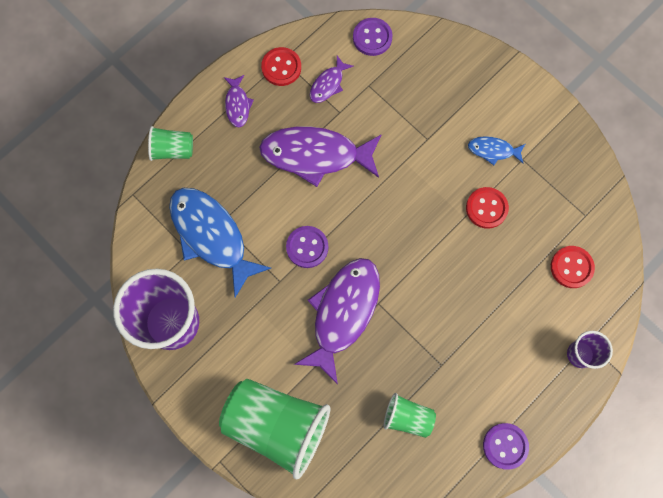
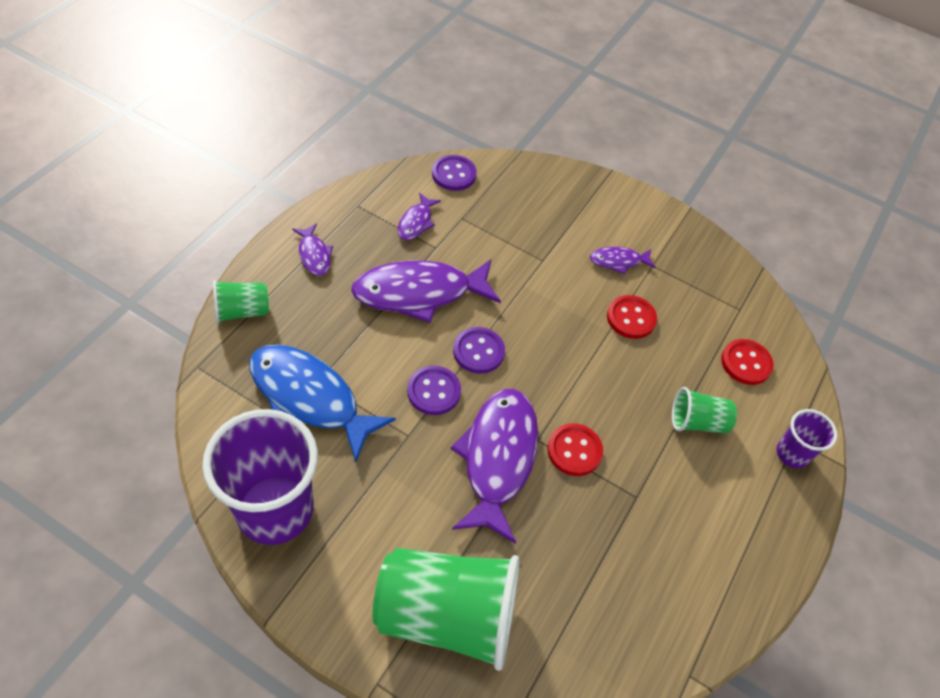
camera: 20 degrees left, 20 degrees down
red button [261,47,301,86] -> red button moved to [547,423,603,476]
green cup [384,393,436,438] -> green cup moved to [672,387,737,434]
blue fish [468,136,525,165] -> purple fish [590,247,656,274]
purple button [483,423,529,469] -> purple button moved to [453,327,505,374]

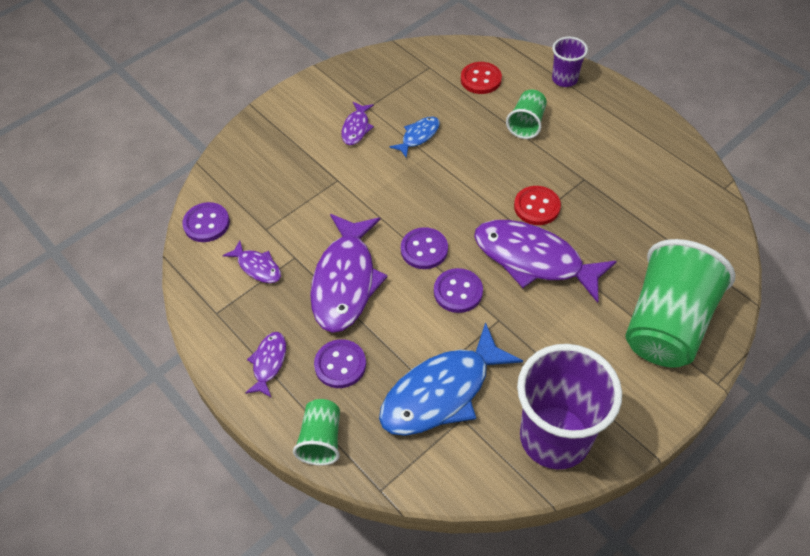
camera: 65 degrees left, 0 degrees up
purple fish [292,224,333,276] -> purple fish turned 75 degrees counterclockwise [245,332,286,398]
red button [607,295,657,339] -> blue fish [389,116,440,158]
none -> purple button [314,339,366,388]

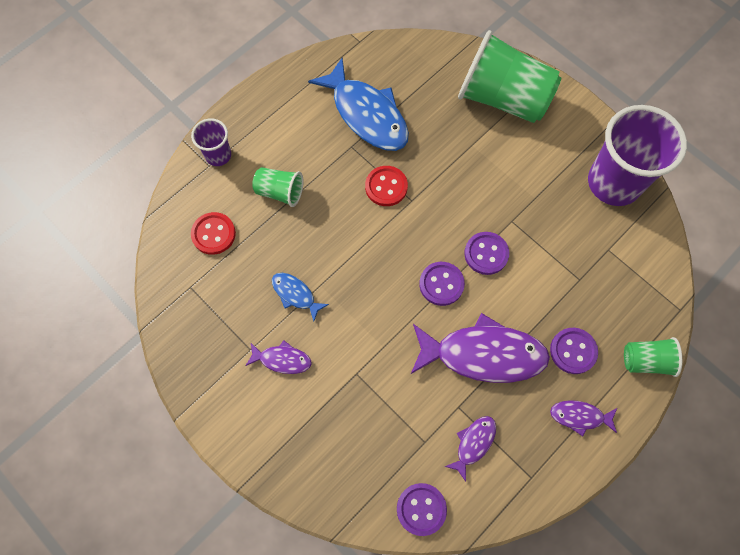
camera: 95 degrees left, 15 degrees up
blue fish [379,322,523,436] -> blue fish moved to [308,58,409,151]
purple fish [474,220,617,303] -> none

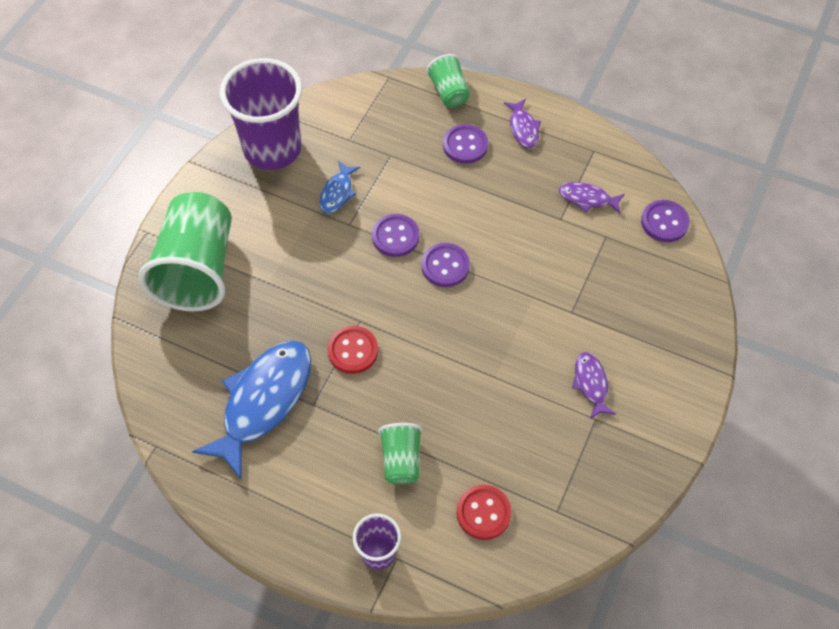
camera: 110 degrees left, 10 degrees down
blue fish [272,273,329,321] -> blue fish moved to [320,161,360,214]
purple fish [411,313,550,383] -> none

